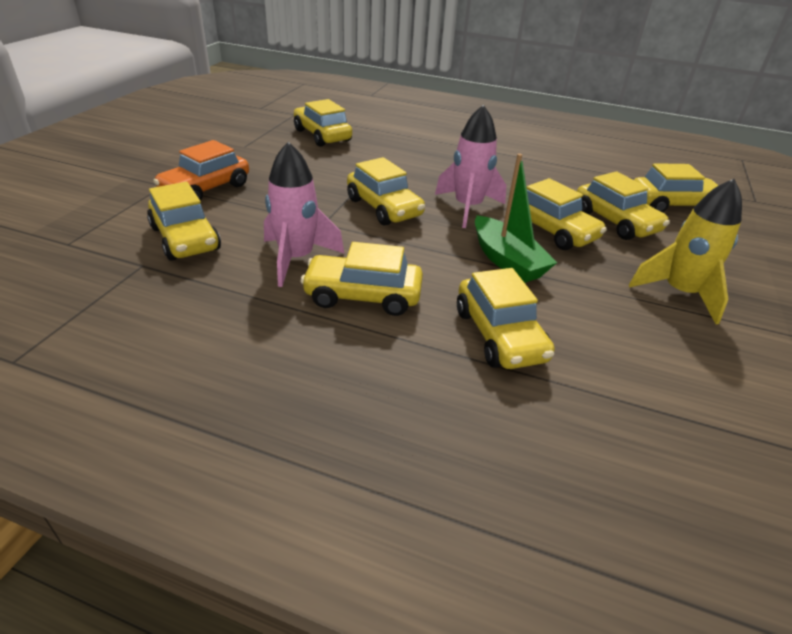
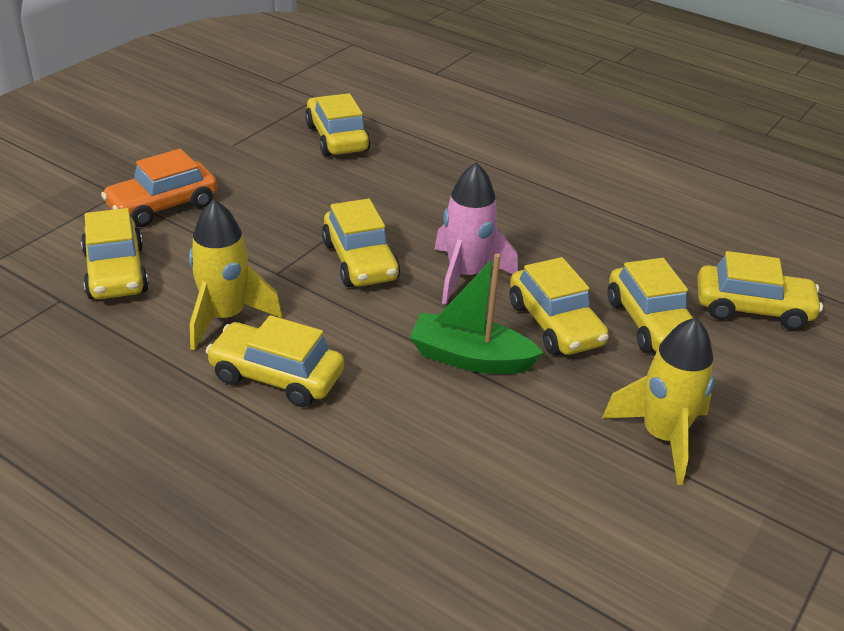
camera: 15 degrees right, 0 degrees up
pink rocket [264,142,344,287] -> yellow rocket [189,199,282,351]
yellow car [457,268,554,369] -> none
green boat [475,154,557,283] -> green boat turned 120 degrees clockwise [409,254,544,374]

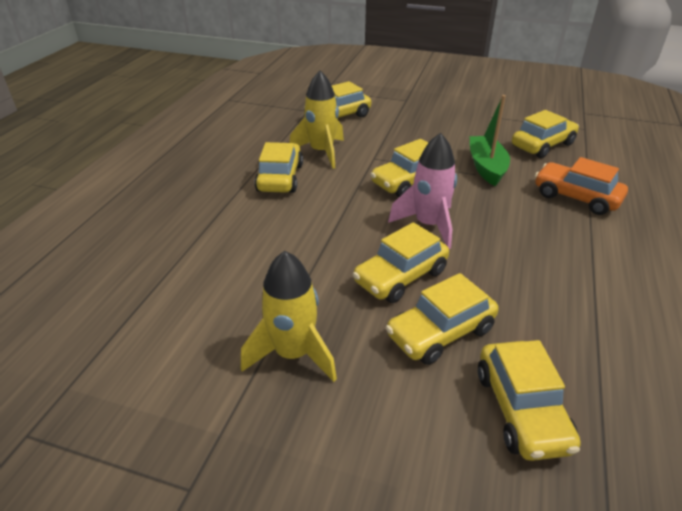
camera: 75 degrees right, 0 degrees up
orange car [101,149,217,227] -> orange car moved to [535,157,628,215]
green boat [409,254,544,374] -> green boat moved to [470,95,510,186]

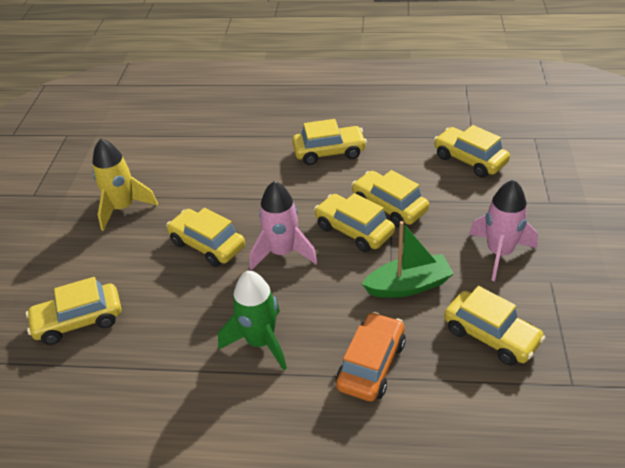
camera: 80 degrees right, 5 degrees up
yellow rocket [290,71,344,169] -> none
yellow car [386,273,499,365] -> yellow car moved to [352,170,429,227]
none -> green rocket [218,271,287,370]
none -> pink rocket [469,180,538,281]

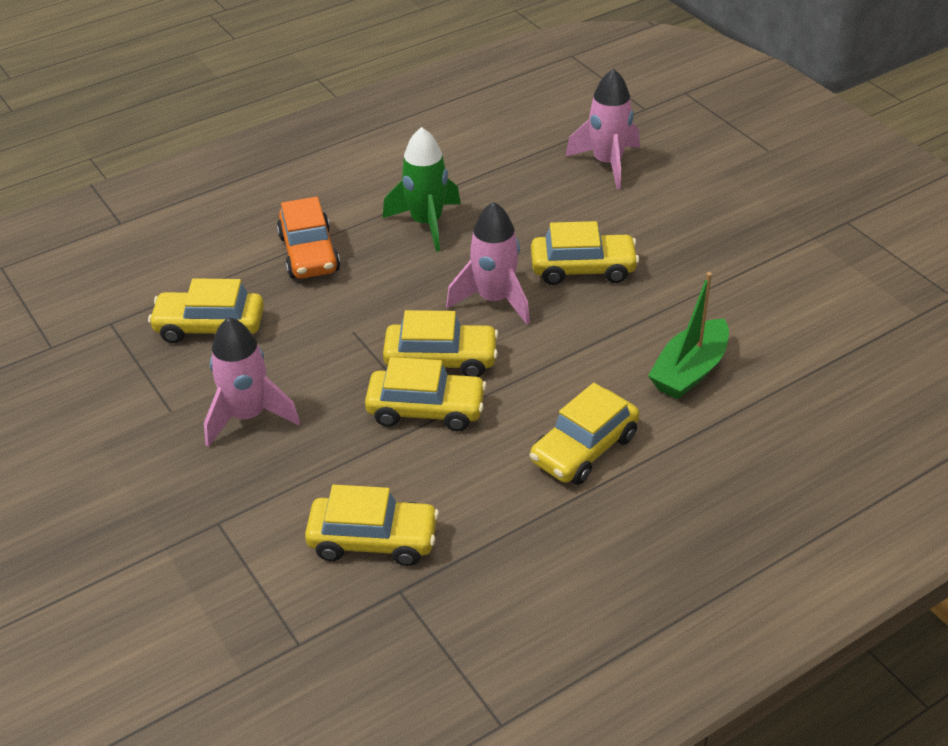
camera: 140 degrees right, 0 degrees up
yellow car [26,277,121,345] -> pink rocket [565,68,640,189]
yellow rocket [92,139,158,231] -> none
green boat [362,221,454,298] -> green boat moved to [648,272,729,399]

